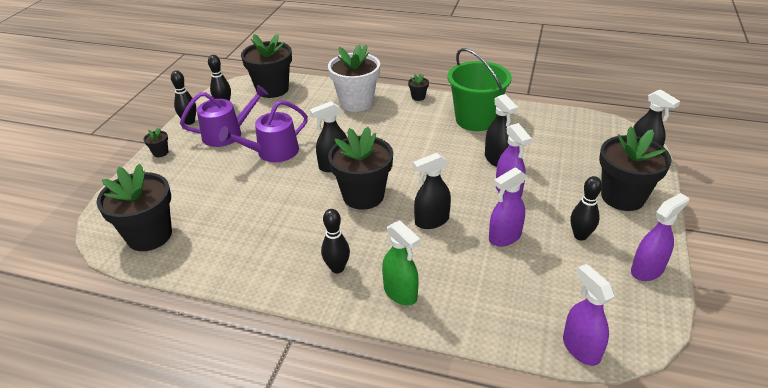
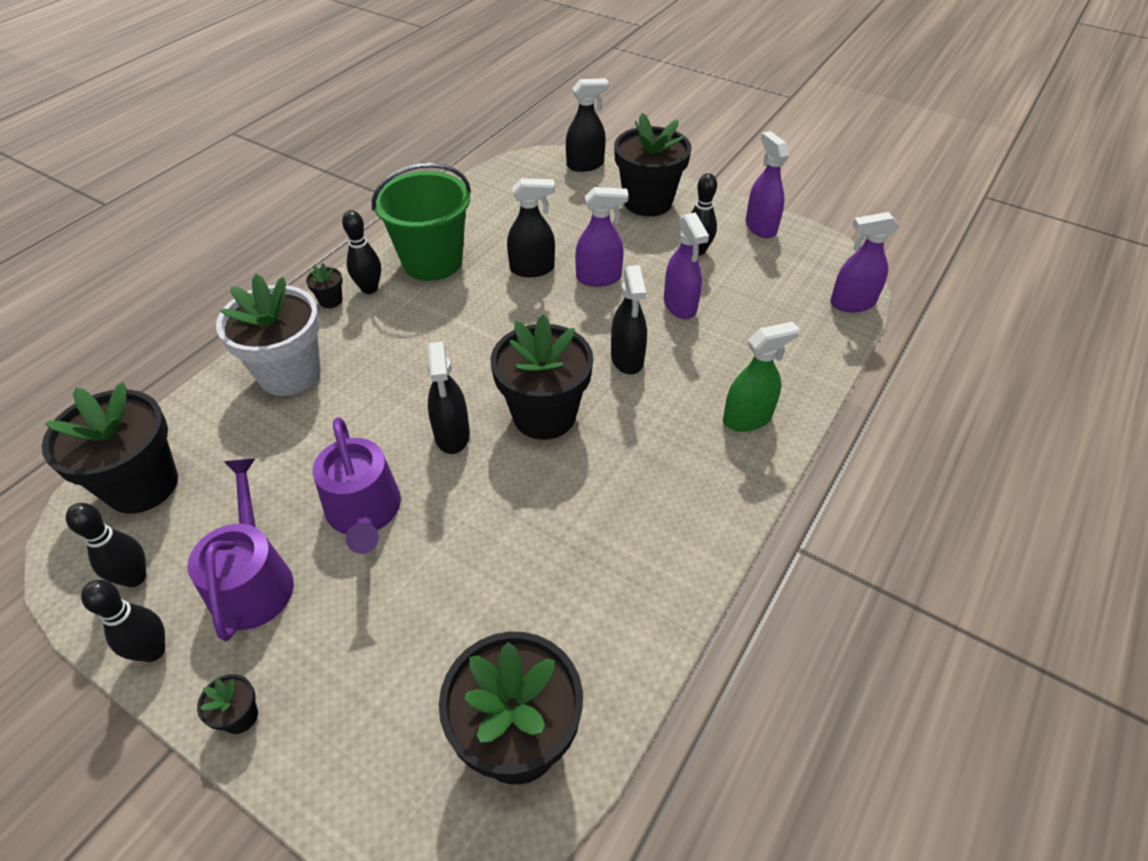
camera: 75 degrees left, 10 degrees up
black bowling pin [321,209,350,273] -> black bowling pin moved to [342,210,381,294]

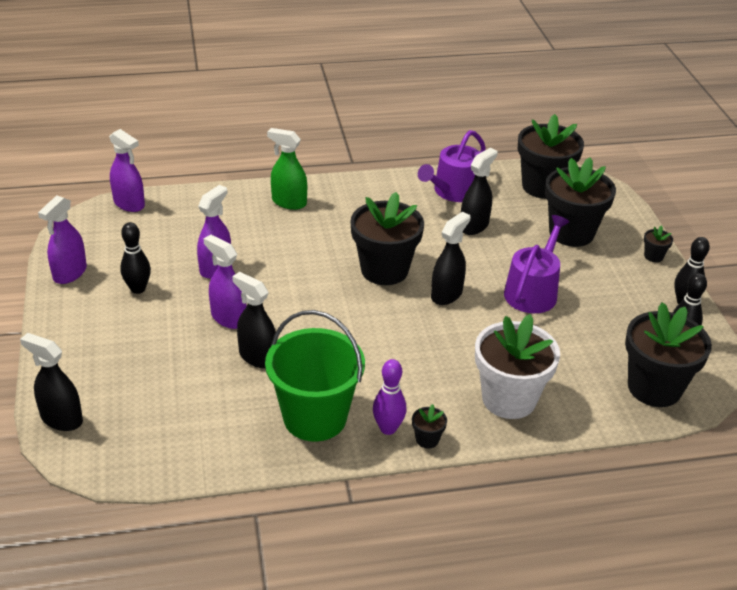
camera: 135 degrees left, 10 degrees down
purple watering can [187,458,294,641] -> purple watering can moved to [418,130,486,202]
black bowling pin [342,210,381,294] -> purple bowling pin [373,359,406,435]
black spray bottle [611,265,647,375] -> black spray bottle moved to [461,148,498,235]
black flower pot [614,113,691,216] -> black flower pot moved to [545,157,616,247]

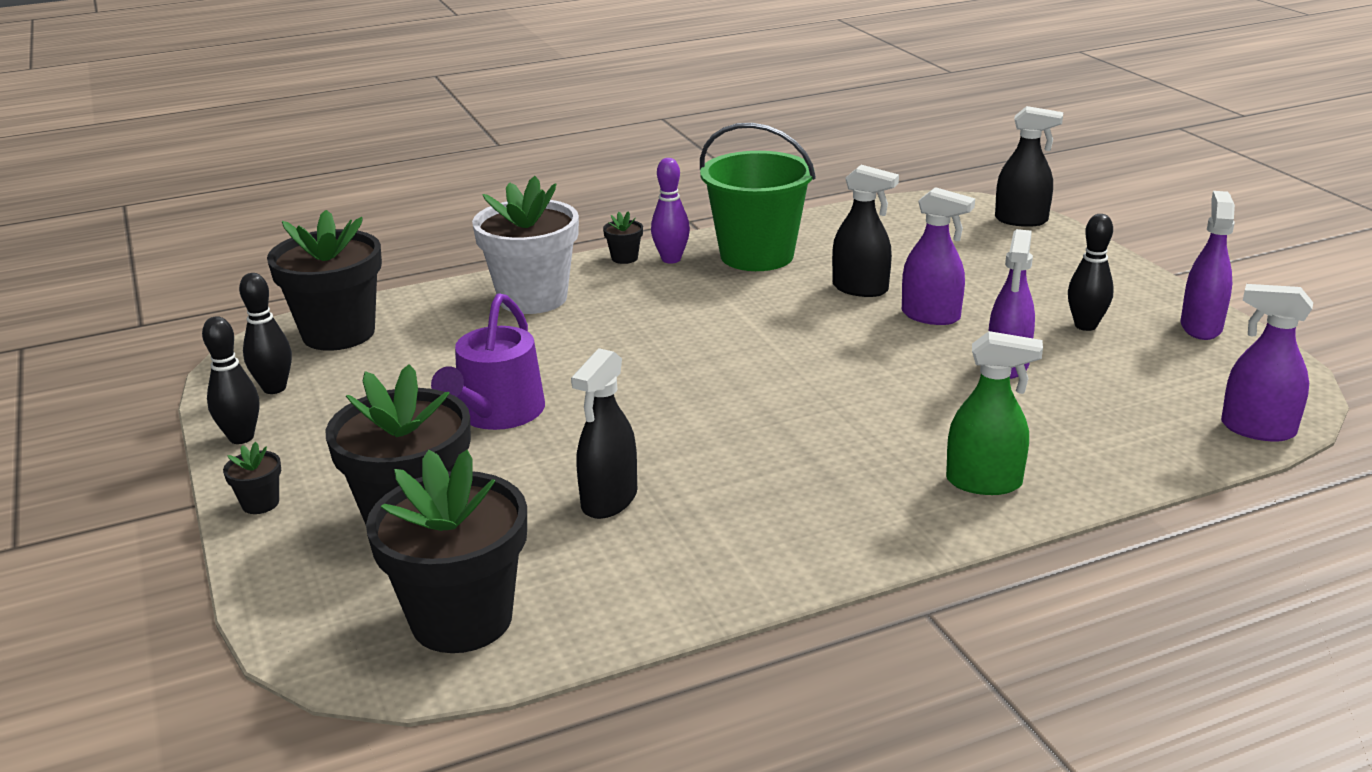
camera: 170 degrees right, 10 degrees down
black flower pot [350,192,424,285] -> none
purple watering can [418,130,486,202] -> none
black spray bottle [431,212,470,305] -> none

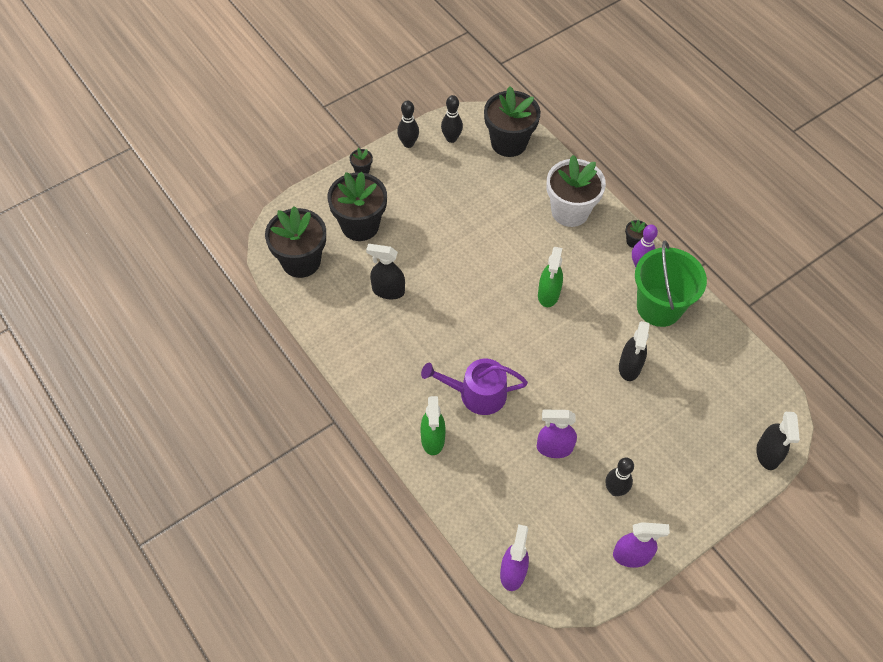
camera: 75 degrees right, 30 degrees up
purple watering can [431,293,545,430] -> purple watering can moved to [421,358,528,415]
purple spray bottle [902,187,975,325] -> none
none -> green spray bottle [538,247,563,307]

